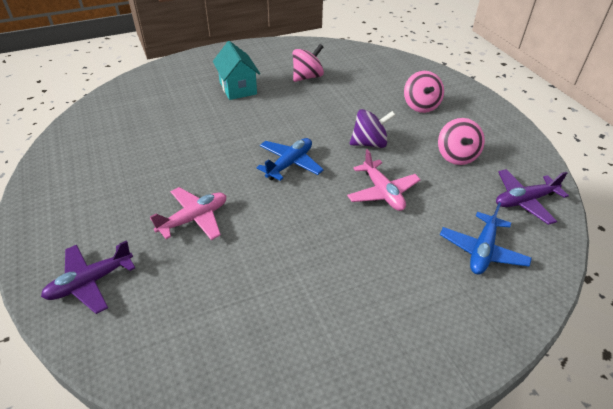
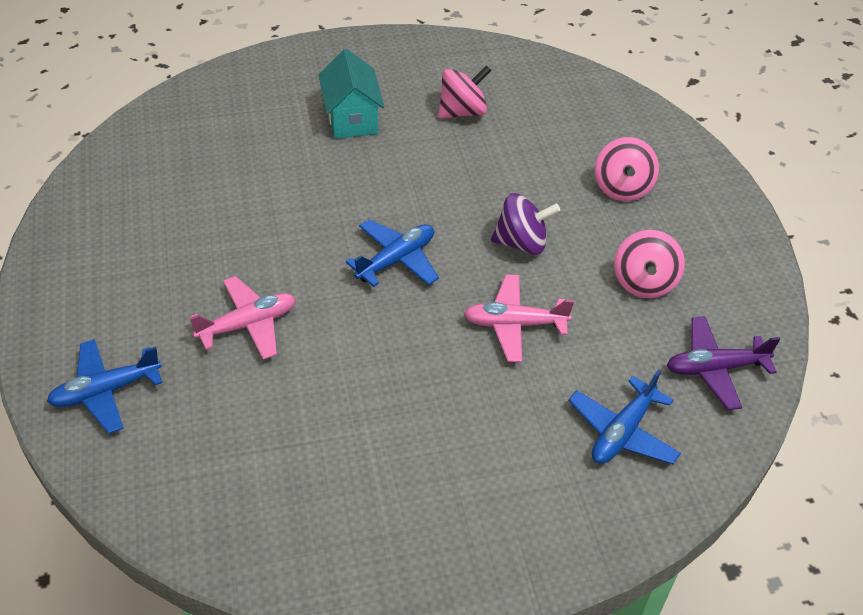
camera: 10 degrees right, 5 degrees up
purple plane [41,240,135,314] -> blue plane [47,339,162,434]
pink plane [347,149,421,211] -> pink plane turned 105 degrees clockwise [464,274,574,362]

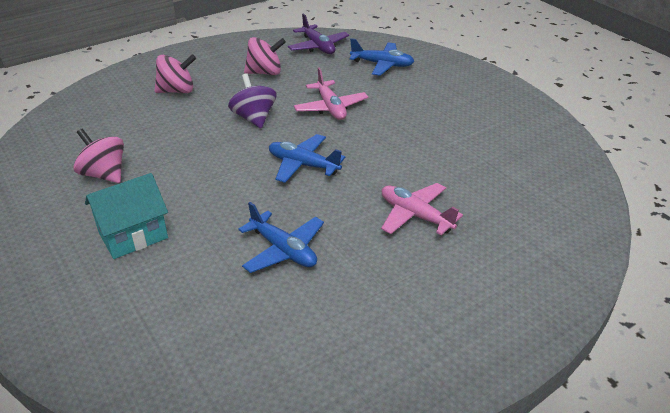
camera: 110 degrees left, 10 degrees down
blue plane [47,339,162,434] -> blue plane moved to [238,202,324,273]

